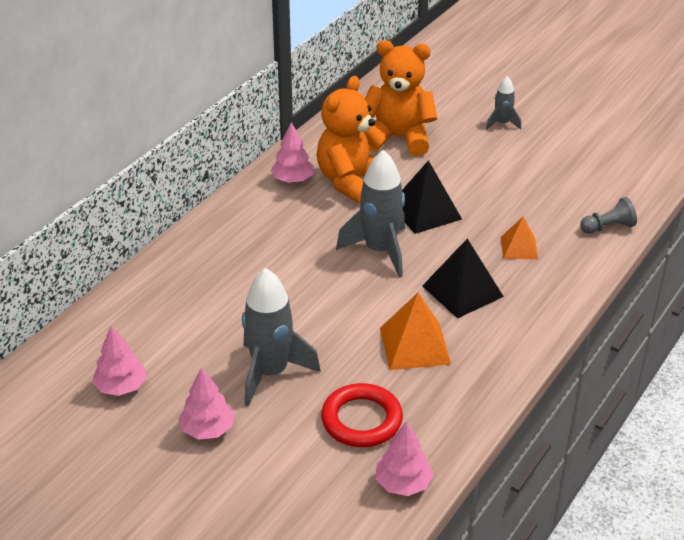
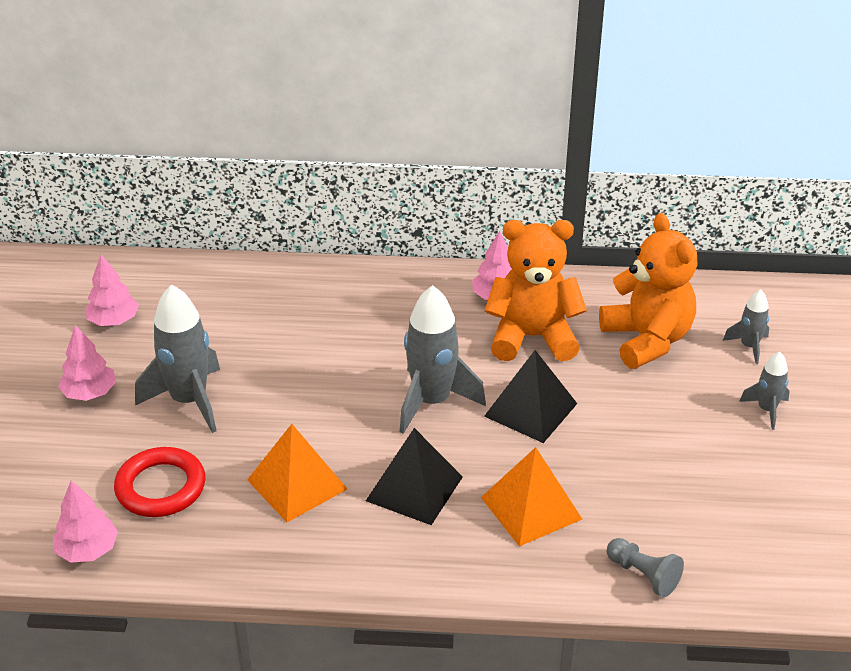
camera: 60 degrees right, 0 degrees up
orange pyramid [501,217,538,259] -> orange pyramid [481,447,582,546], size x1.61
none -> grey rocket [723,289,769,364]

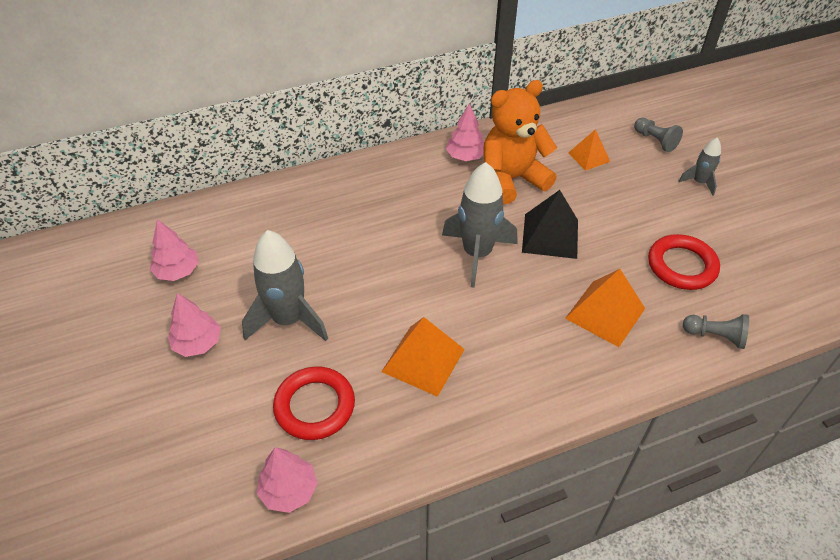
camera: 25 degrees left, 10 degrees up
black pyramid [366,428,463,525] -> none
orange teddy bear [599,213,697,369] -> orange pyramid [568,129,610,171]
grey rocket [723,289,769,364] -> grey pawn [634,118,683,152]
none -> red ring [648,234,720,290]

